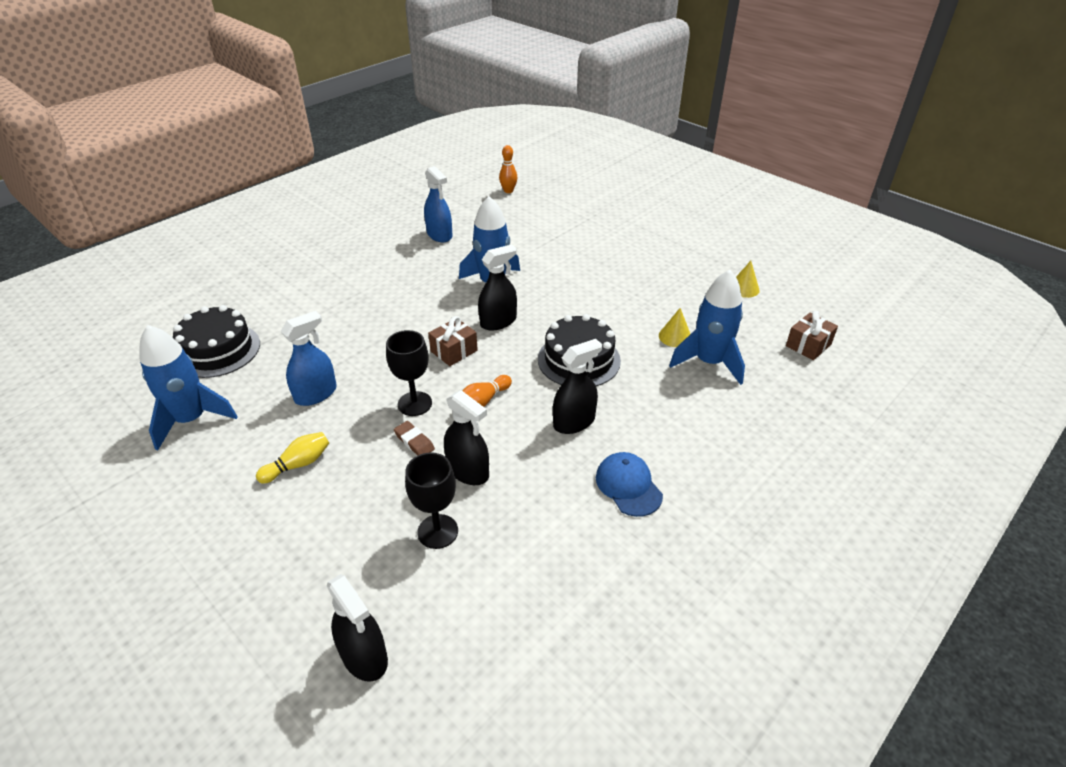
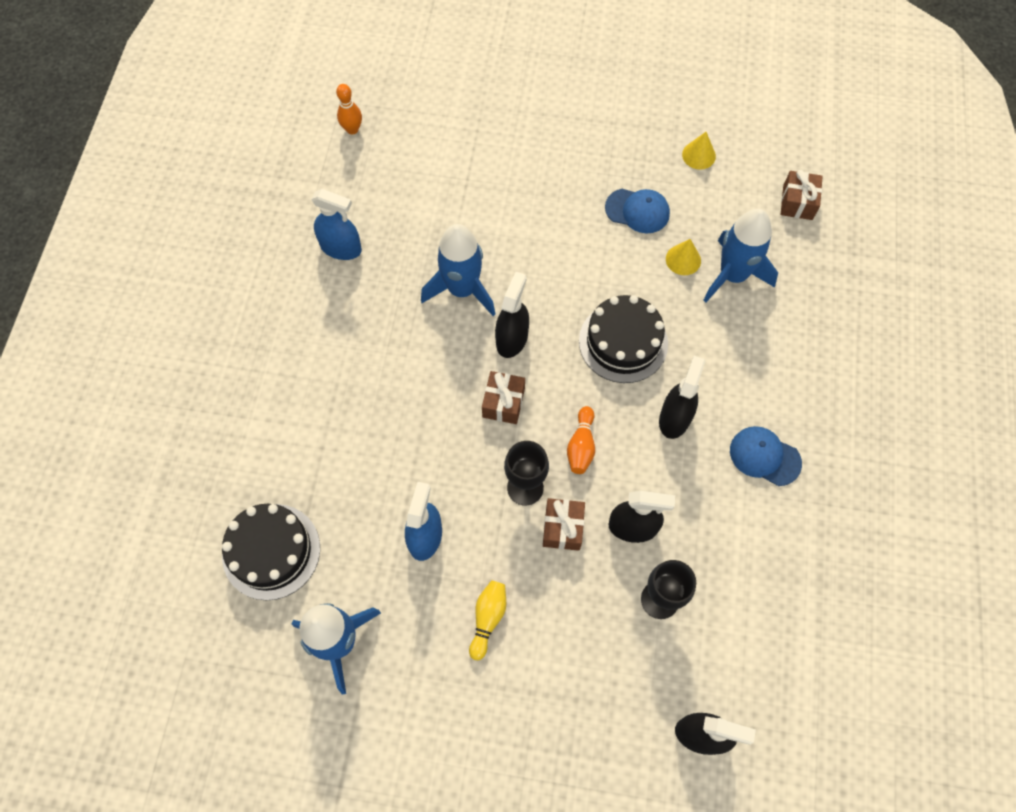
camera: 35 degrees left, 25 degrees up
brown eraser [394,421,435,456] -> brown gift [543,498,585,551]
none -> blue cap [605,189,670,234]

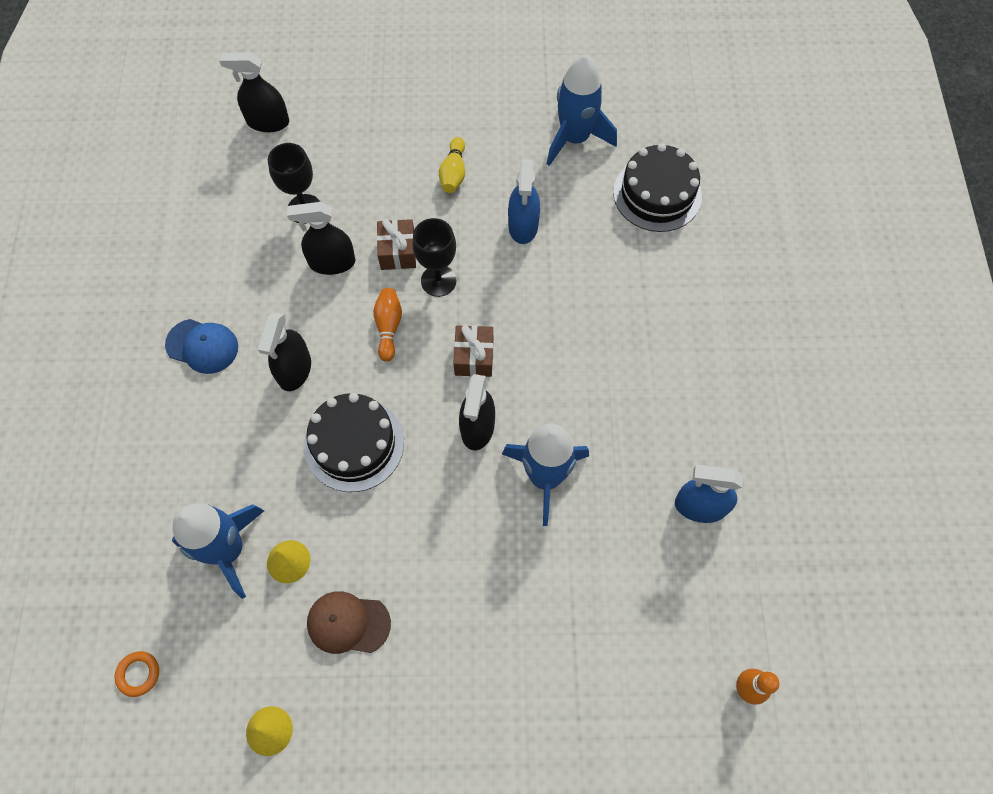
camera: 170 degrees right, 0 degrees up
blue cap [605,189,670,234] -> brown cap [307,591,391,654]
brown gift [781,170,823,220] -> orange ring [115,651,159,697]

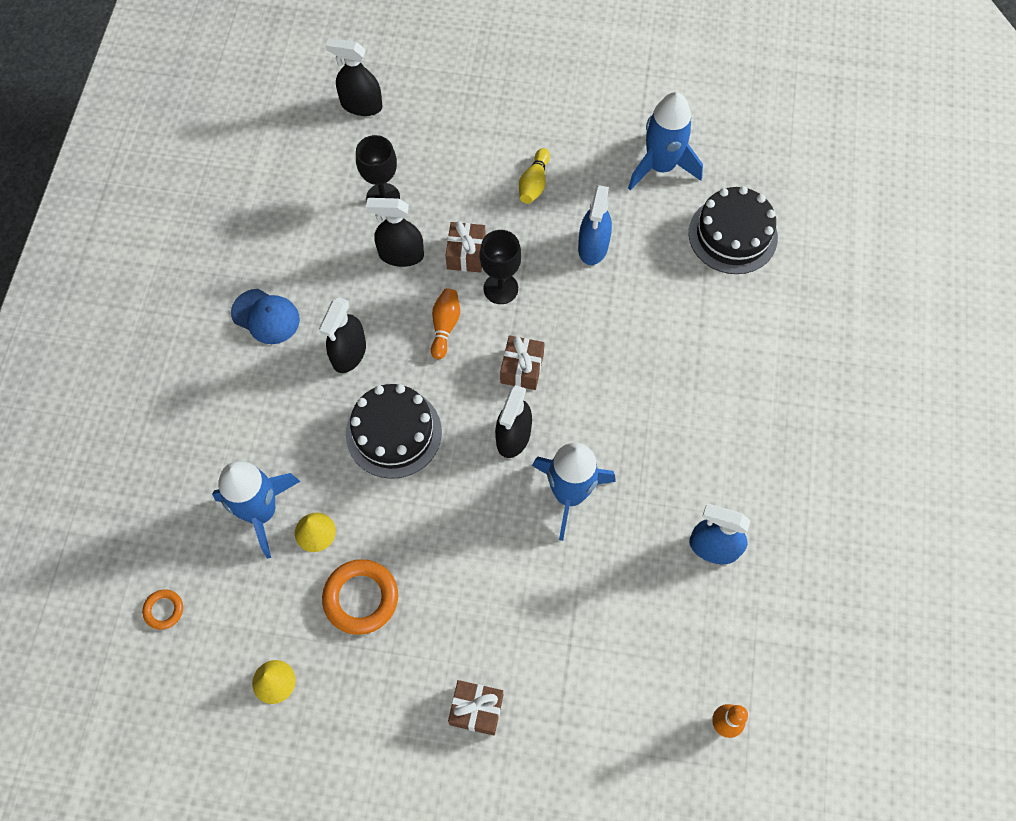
camera: 10 degrees right, 0 degrees up
brown cap [307,591,391,654] -> orange ring [322,559,398,635]
none -> brown gift [448,680,503,735]

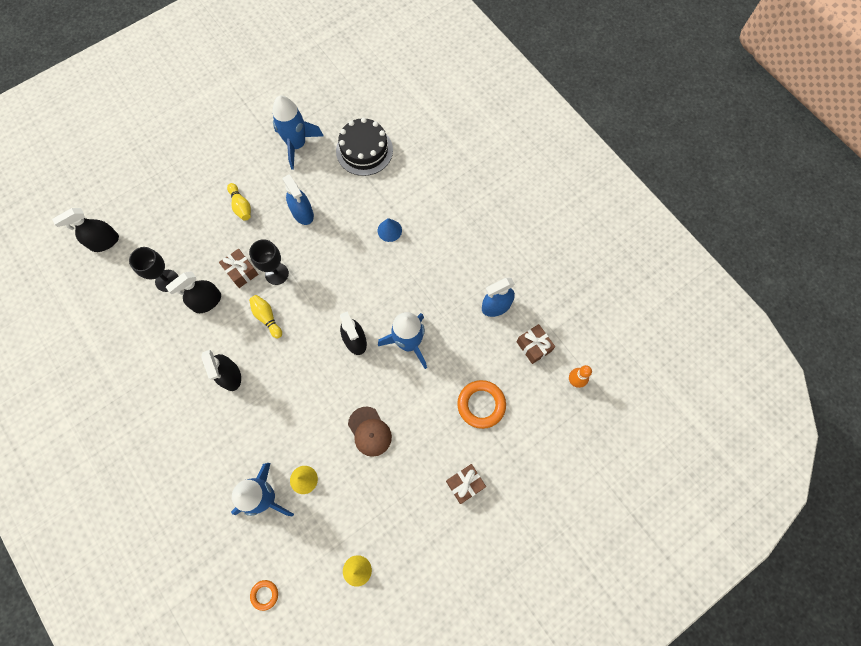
camera: 45 degrees left, 5 degrees up
blue cap [231,289,300,344] -> none
orange ring [322,559,398,635] -> orange ring moved to [457,380,506,429]
black cake [346,384,442,479] -> none
orange bowling pin [431,288,460,359] -> yellow bowling pin [249,295,282,339]
brown gift [500,335,545,390] -> brown gift moved to [517,324,555,364]
none -> brown cap [348,407,392,457]
none -> blue cone [378,218,402,242]

